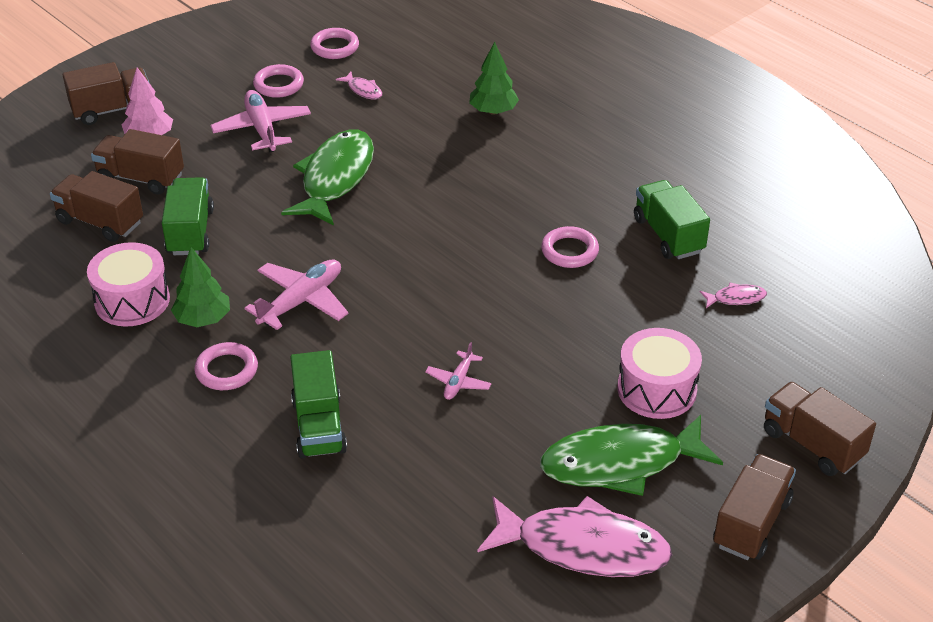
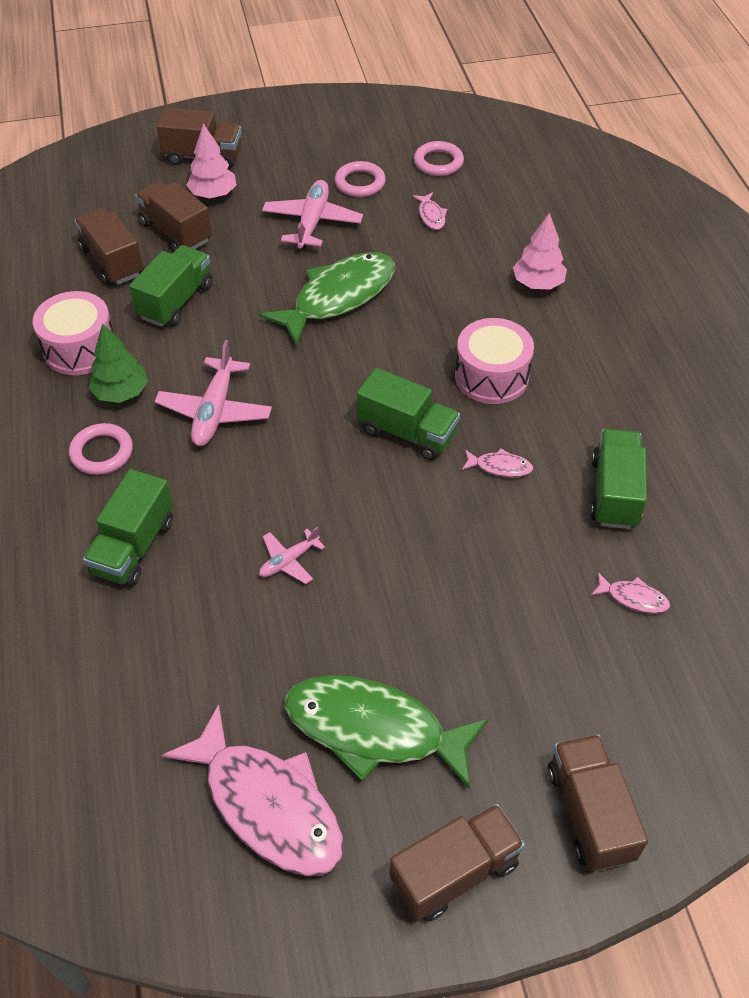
camera: 30 degrees right, 10 degrees up
pink plane [245,260,348,330] -> pink plane turned 120 degrees clockwise [154,340,272,446]
green tree [469,42,519,115] -> pink tree [513,213,567,290]
pink ring [541,226,599,268] -> pink fish [462,448,533,478]
pink drum [617,328,702,419] -> pink drum moved to [455,318,534,404]
none -> green truck [357,368,460,460]

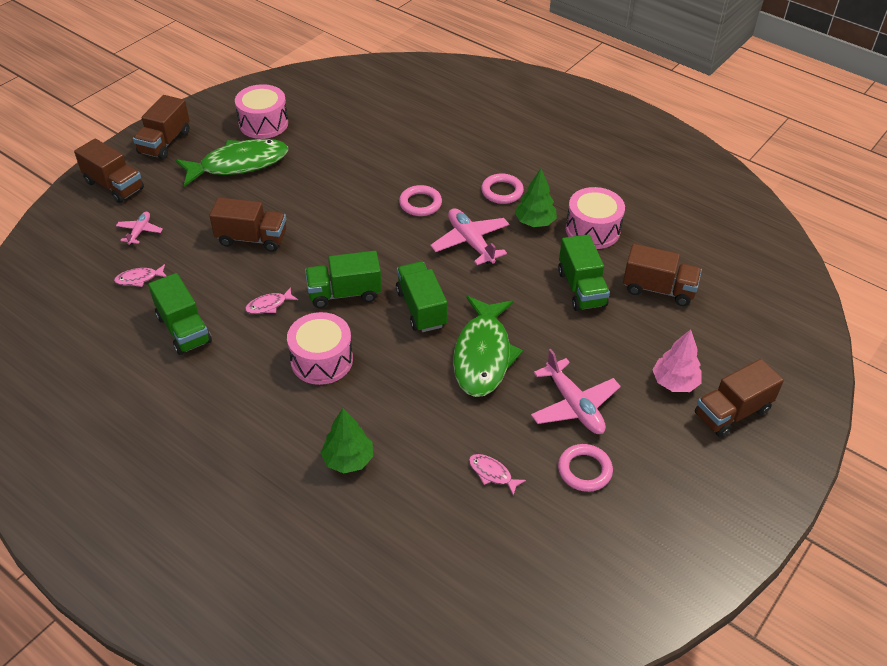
camera: 140 degrees right, 5 degrees down
green truck [83,469,173,587] -> green truck moved to [396,262,447,332]
brown truck [135,181,212,251] -> brown truck moved to [209,197,286,252]
pink fish [162,704,344,876] -> pink drum [235,84,288,139]
pink plane [259,527,325,584] -> pink plane moved to [116,212,163,245]
pink ring [414,141,464,176] -> pink ring moved to [399,185,442,216]
pink tree [513,213,567,290] -> green tree [321,408,373,474]

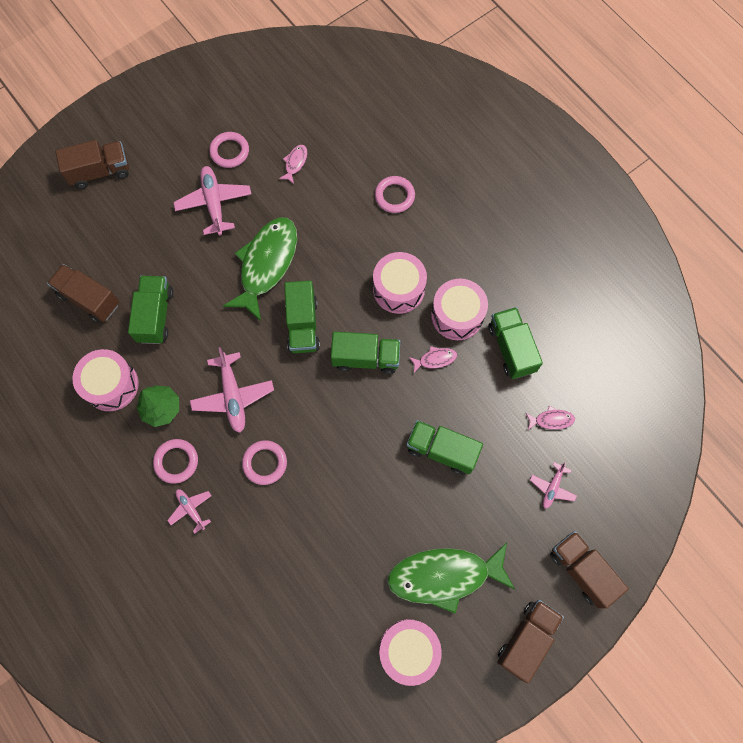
camera: 165 degrees left, 25 degrees up
brown truck [209,197,286,252] -> green truck [406,420,483,475]
green tree [321,408,373,474] -> pink ring [375,176,415,213]
pink fish [469,454,526,496] -> pink fish turned 120 degrees counterclockwise [279,145,307,184]
pink tree [653,329,702,392] -> none
none -> pink plane [167,489,212,534]
none -> pink drum [431,279,488,340]

